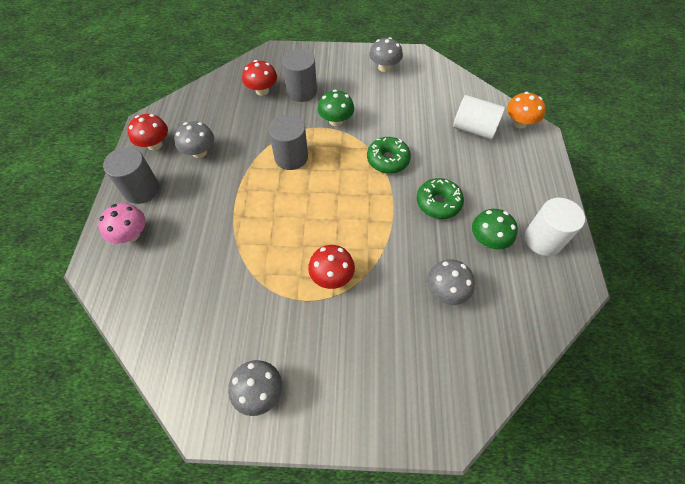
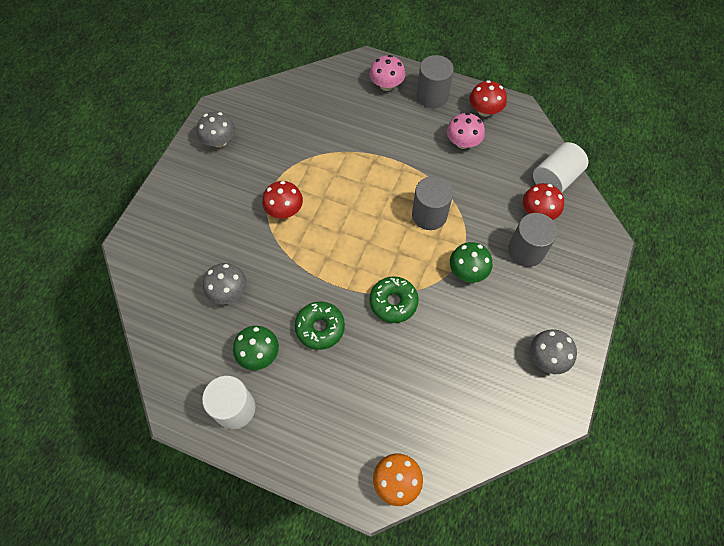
camera: 110 degrees right, 5 degrees up
grey mushroom [174,121,214,158] -> pink mushroom [447,112,485,149]
white cylinder [453,95,505,140] -> white cylinder moved to [533,142,589,193]

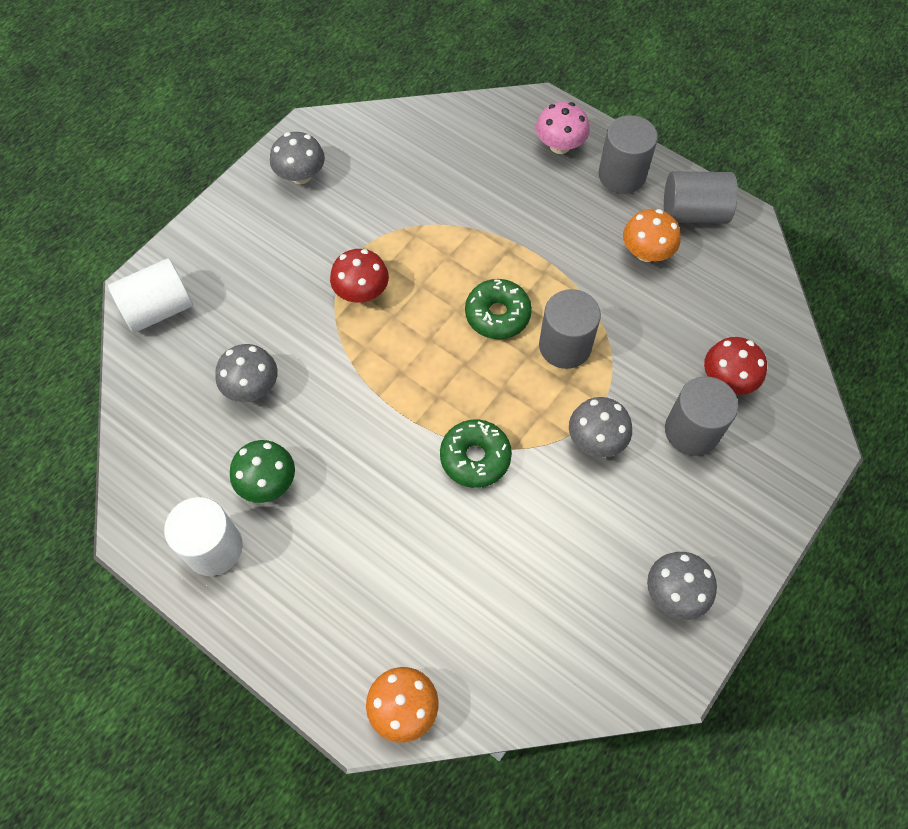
camera: 15 degrees right, 0 degrees up
green donut [295,301,345,350] -> green donut moved to [465,279,532,339]
pink mushroom [447,112,485,149] -> orange mushroom [623,209,681,262]
green mushroom [450,242,492,283] -> grey mushroom [569,397,632,458]
red mushroom [470,80,507,117] -> grey cylinder [664,171,738,224]
white cylinder [533,142,589,193] -> white cylinder moved to [108,258,193,333]

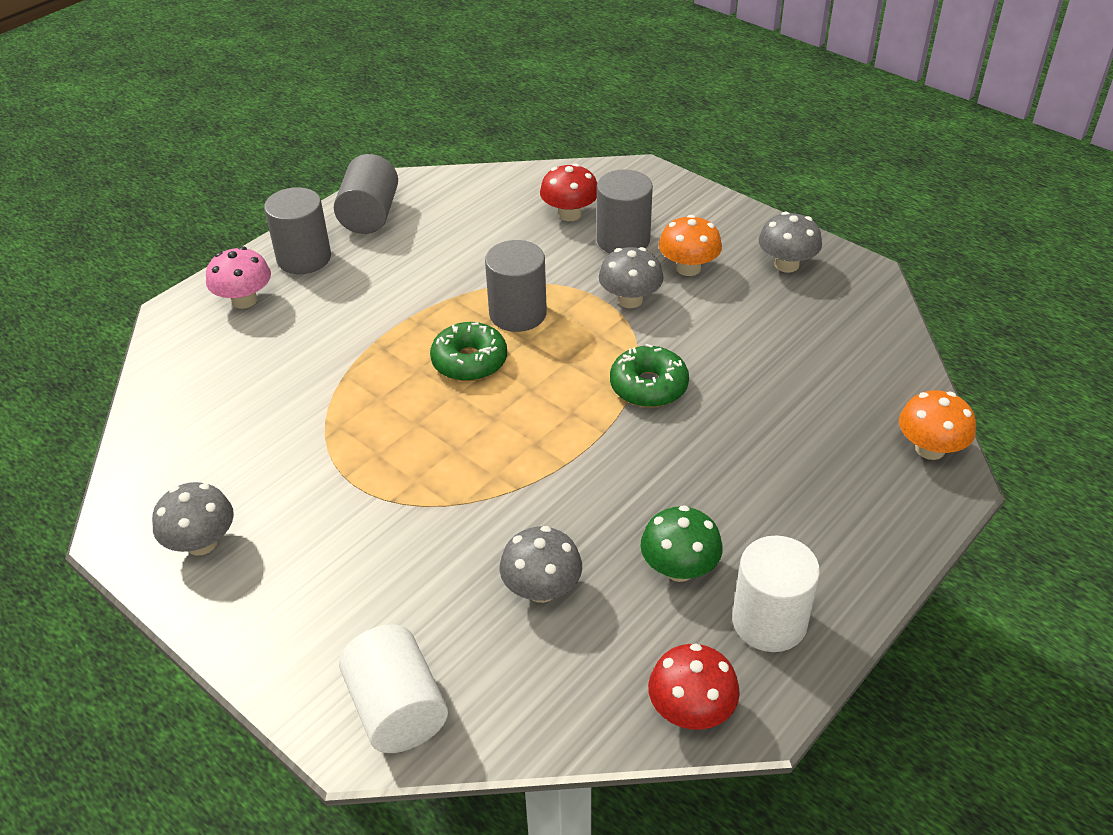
camera: 85 degrees left, 20 degrees down
red mushroom [330,249,389,303] -> red mushroom moved to [648,644,740,730]
orange mushroom [623,209,681,262] -> orange mushroom moved to [659,215,722,276]

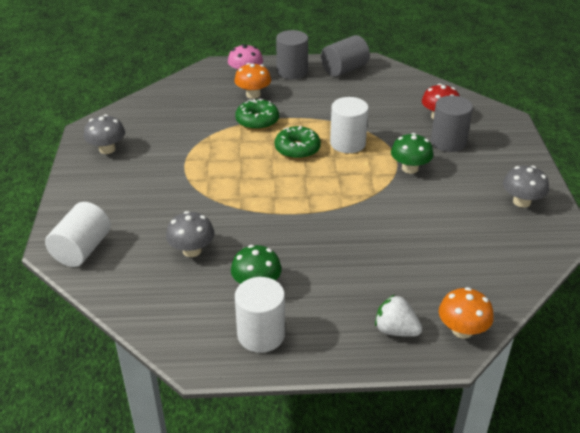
camera: 45 degrees right, 5 degrees down
grey cylinder [485,240,547,332] -> white cylinder [330,97,369,153]
grey mushroom [599,247,664,308] -> green mushroom [391,133,433,174]
green donut [610,344,689,407] -> green donut moved to [235,98,279,130]
red mushroom [648,644,740,730] -> none
orange mushroom [659,215,722,276] -> orange mushroom moved to [234,63,271,99]
none -> white strawberry [375,295,422,337]

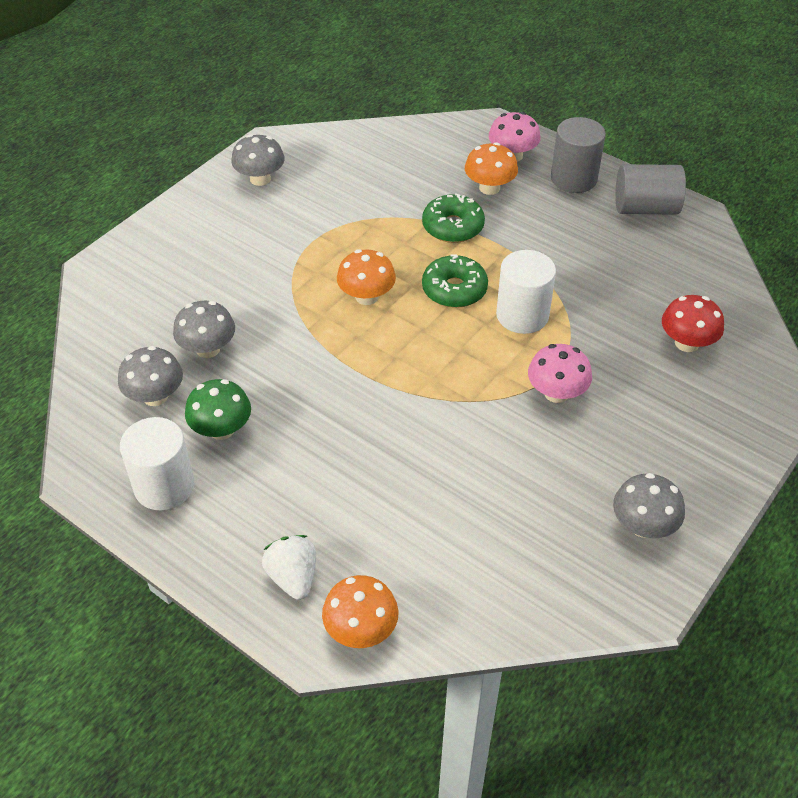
camera: 40 degrees right, 10 degrees up
white cylinder [45,202,111,267] -> none
green mushroom [391,133,433,174] -> pink mushroom [528,344,592,403]
grey cylinder [431,96,473,152] -> none
none -> grey mushroom [118,346,183,406]
none -> orange mushroom [337,249,396,305]

